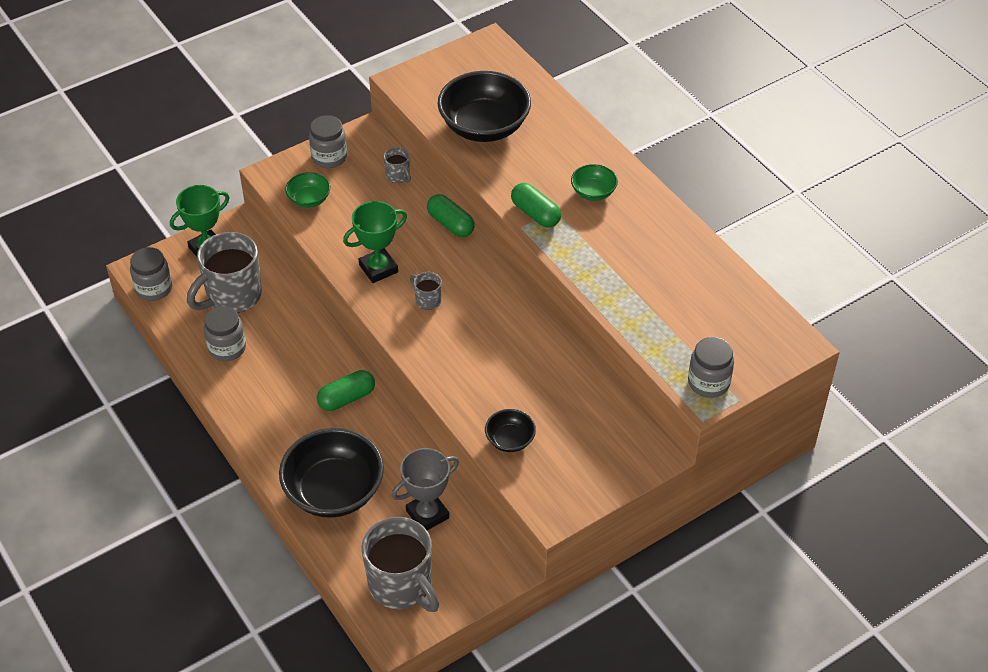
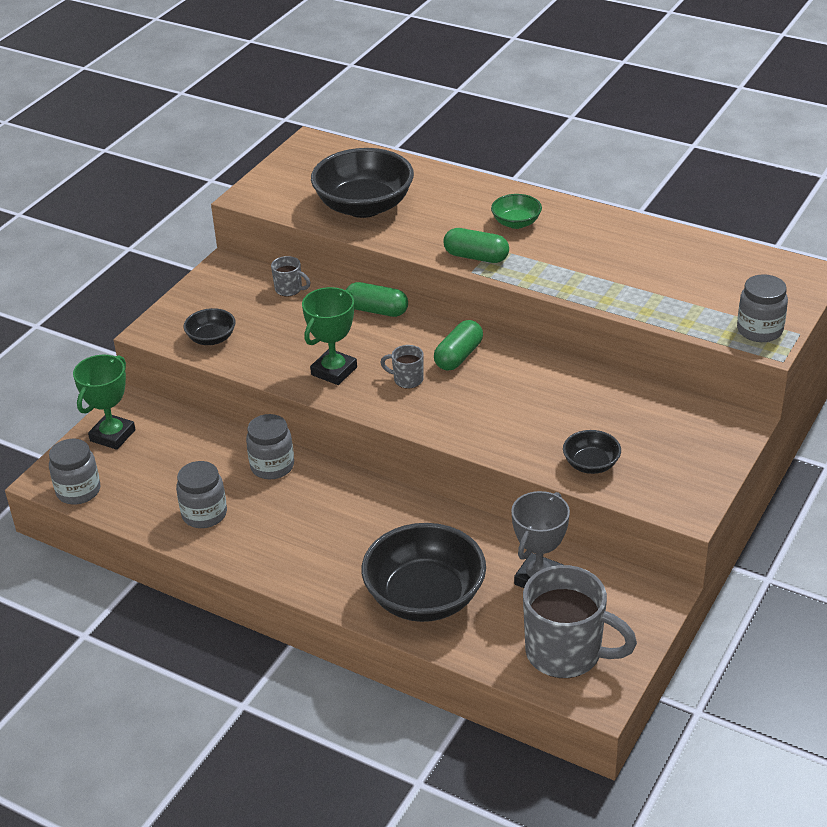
camera: 25 degrees left, 10 degrees down
grey mug [187,232,262,313] -> none
green bowl [285,172,330,208] -> black bowl [184,308,236,345]
grey jar [309,115,347,168] -> grey jar moved to [246,414,294,479]
green capsule [317,370,375,411] -> green capsule moved to [434,320,483,371]

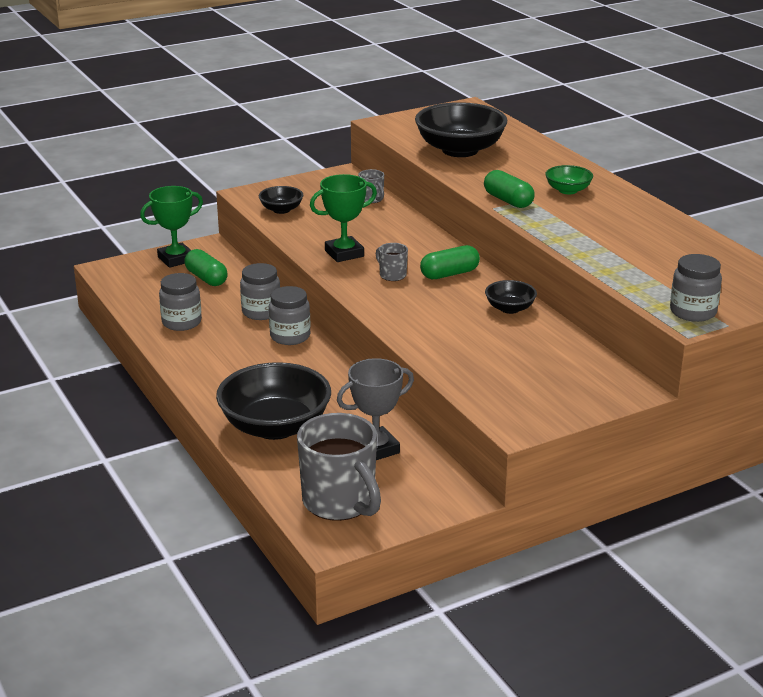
camera: 30 degrees right, 10 degrees down
grey jar [49,439,100,505] -> grey jar moved to [269,286,311,345]
green capsule [346,282,408,317] -> green capsule moved to [184,249,228,286]
black bowl [563,430,621,474] -> black bowl moved to [485,280,537,314]

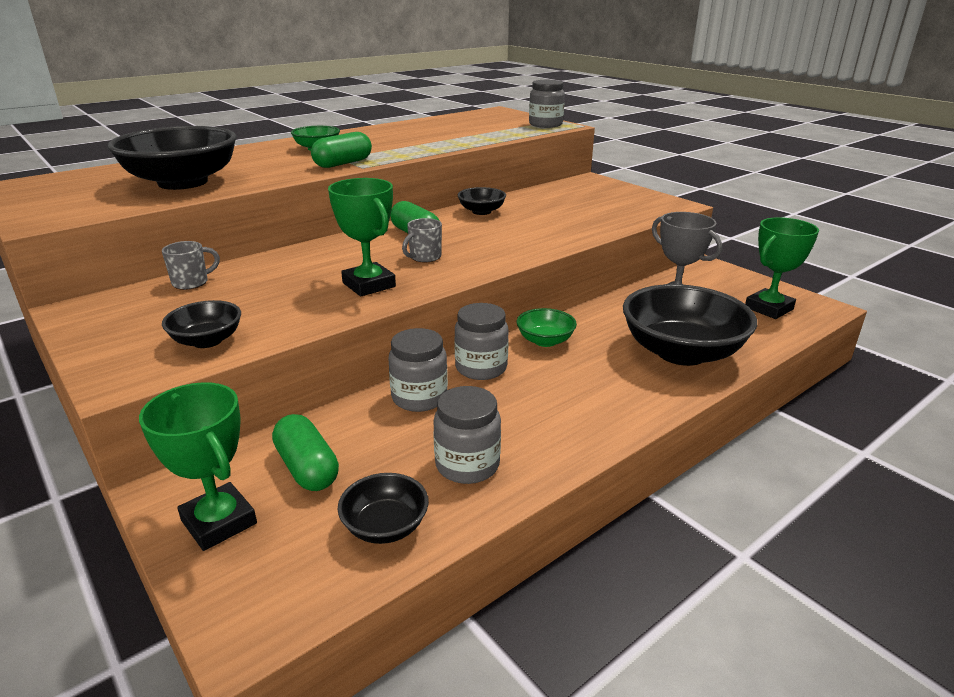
camera: 100 degrees left, 0 degrees up
green capsule [184,249,228,286] -> green capsule turned 75 degrees counterclockwise [272,414,339,491]
grey mug [297,413,381,521] -> green trophy [745,217,819,319]
none -> black bowl [337,473,429,544]
none -> green bowl [517,308,577,347]

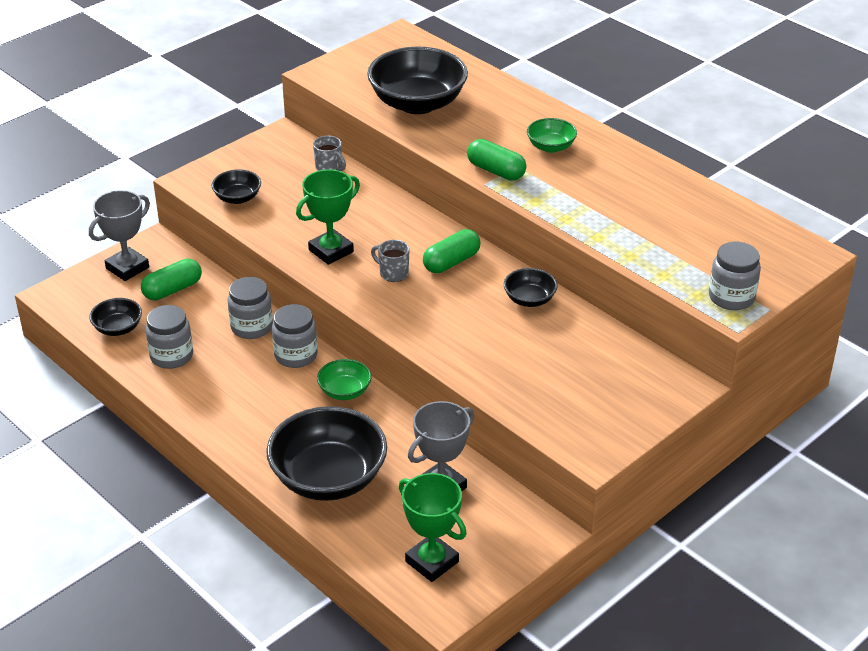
camera: 85 degrees right, 10 degrees up
green trophy [139,382,257,551] -> grey trophy [89,190,150,281]

